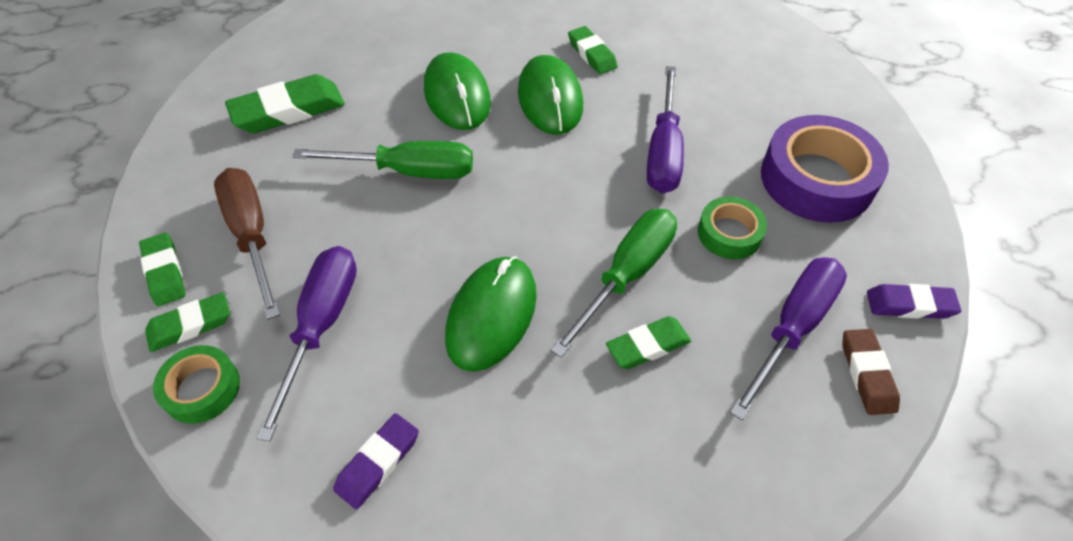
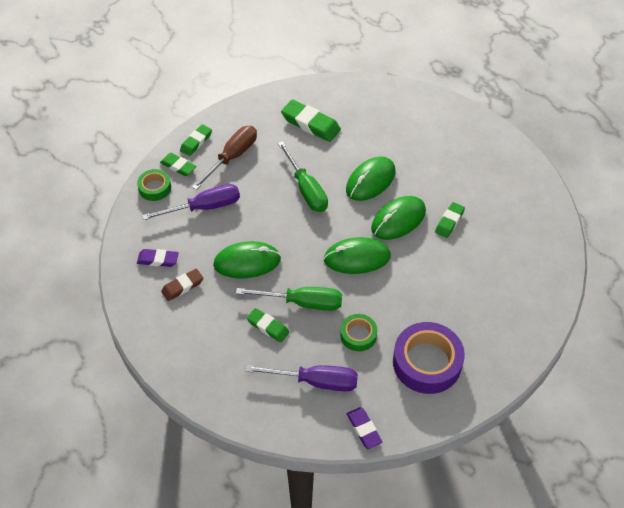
camera: 60 degrees right, 0 degrees up
purple screwdriver [647,66,684,193] -> none
brown eraser [842,329,900,415] -> brown eraser moved to [161,268,203,301]
none -> green mouse [324,237,391,274]

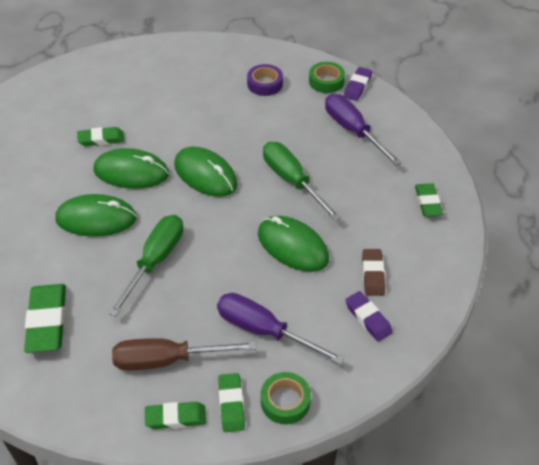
camera: 130 degrees left, 5 degrees down
brown eraser [161,268,203,301] -> brown eraser turned 75 degrees clockwise [362,249,385,296]
green eraser [247,308,290,343] -> green eraser moved to [415,183,443,217]
green tape [340,314,377,351] -> green tape moved to [309,62,345,93]
purple tape [393,322,465,394] -> purple tape [247,64,283,96], size x0.54

